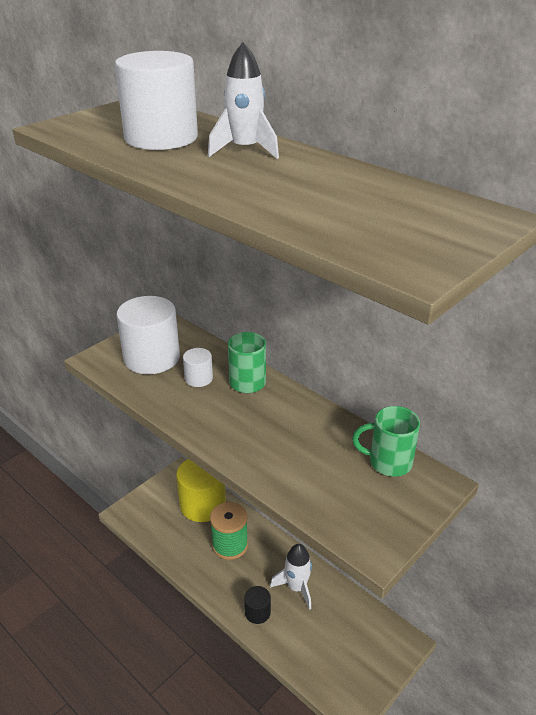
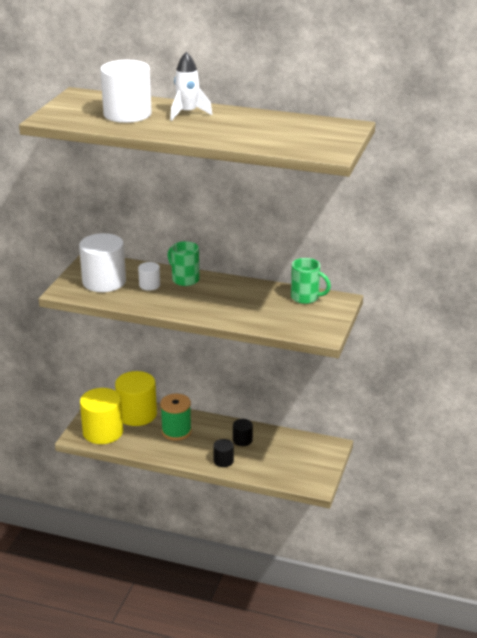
camera: 25 degrees left, 5 degrees down
white rocket [270,544,312,610] -> black cylinder [233,419,253,446]
green mug [352,406,420,477] -> green mug turned 135 degrees counterclockwise [291,258,331,304]
none -> yellow cylinder [80,388,123,444]

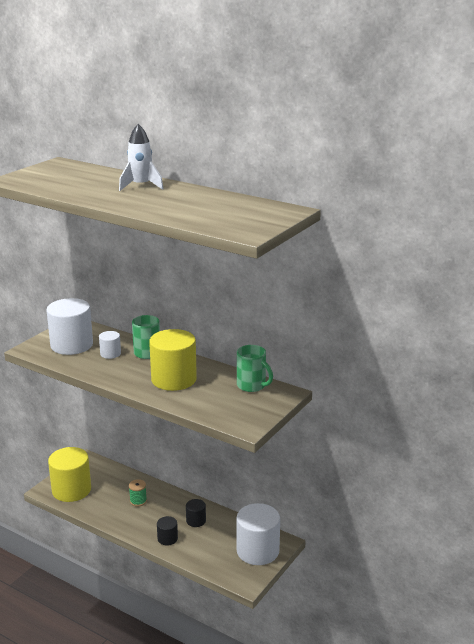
camera: 15 degrees right, 5 degrees down
white cylinder [100,60,152,123] -> white cylinder moved to [237,503,280,565]
yellow cylinder [115,371,157,426] -> yellow cylinder moved to [149,329,197,391]
green spool [160,394,192,441] -> green spool [129,479,147,507], size x0.58

